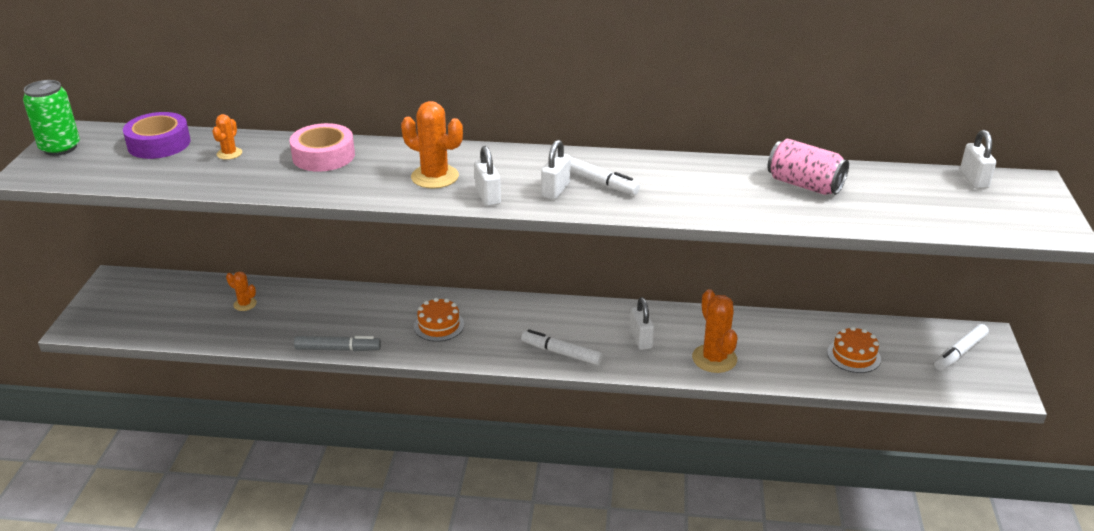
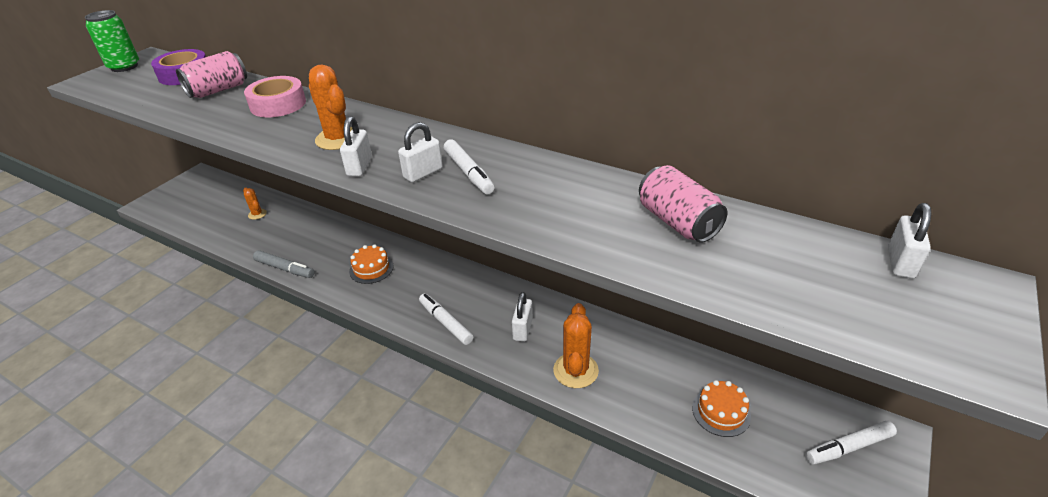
camera: 25 degrees right, 5 degrees up
orange cactus [212,114,242,160] -> pink can [176,51,247,98]

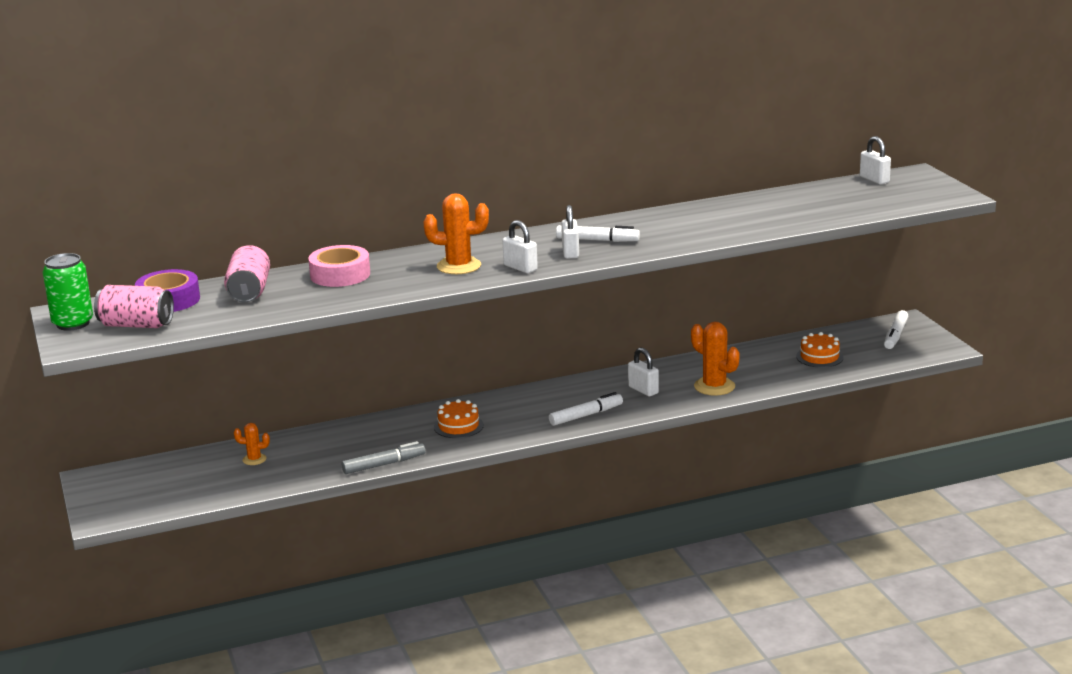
camera: 50 degrees left, 15 degrees down
white marker [419,293,473,345] -> white marker turned 150 degrees clockwise [549,392,623,426]
pink can [639,165,727,243] -> pink can moved to [94,285,174,328]

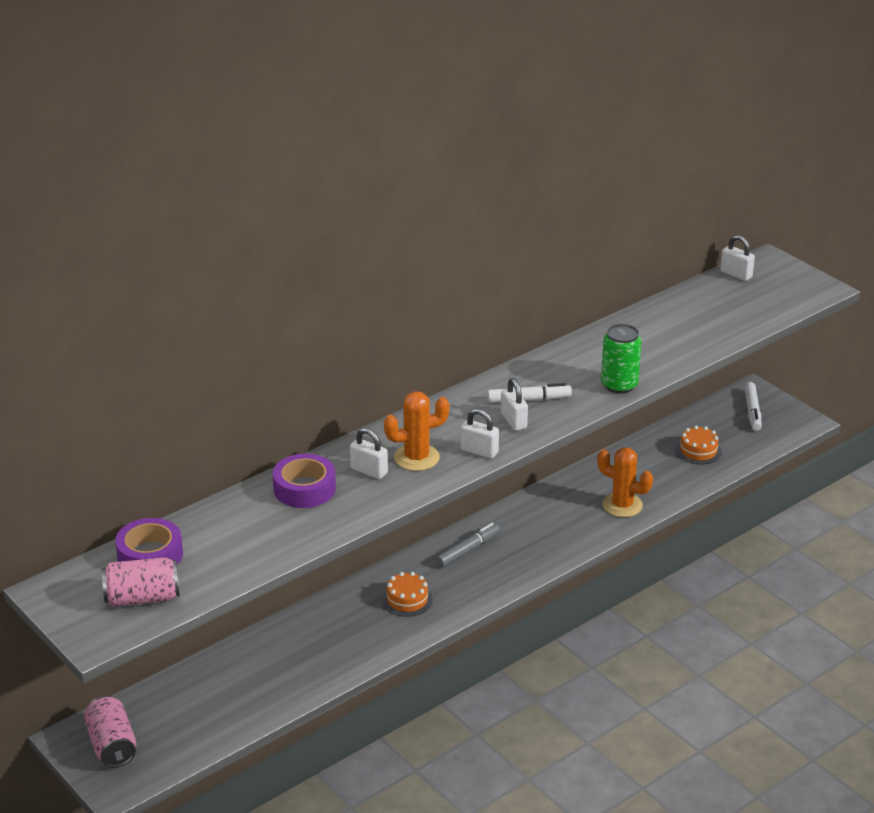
camera: 20 degrees left, 10 degrees up
green can [43,253,93,331] -> green can moved to [601,324,642,394]
pink can [224,245,270,303] -> pink can moved to [83,696,137,768]
orange cactus [234,423,270,465] -> none
pink tape [308,245,370,287] -> purple tape [273,454,336,508]
grey marker [342,441,425,474] -> grey marker moved to [435,522,500,567]
white marker [549,392,623,426] -> none
white padlock [628,347,659,396] -> white padlock moved to [350,428,388,479]

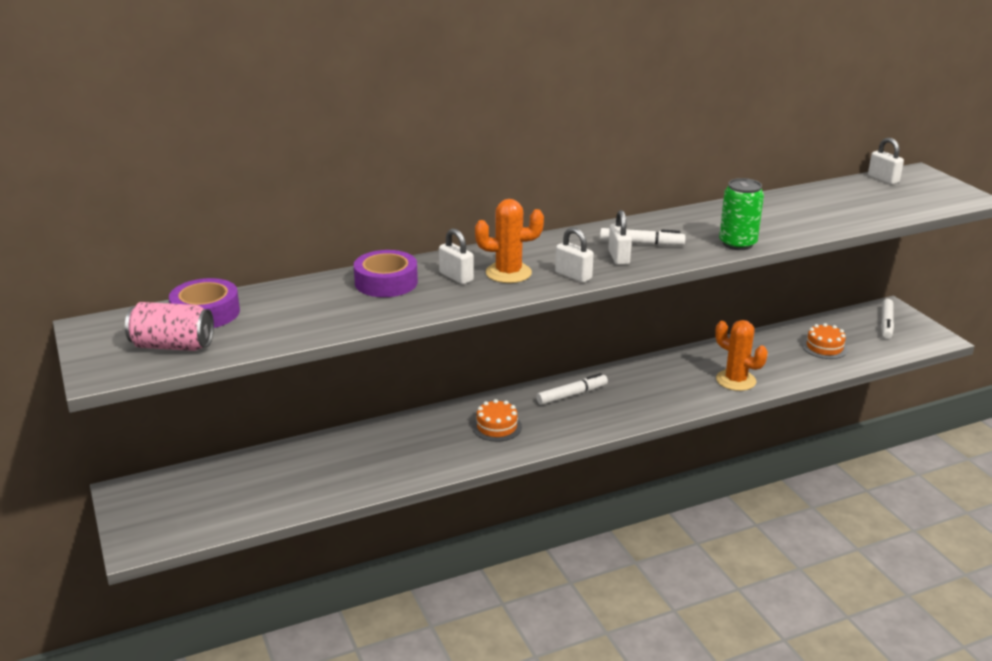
camera: 15 degrees right, 5 degrees down
pink can [83,696,137,768] -> none
grey marker [435,522,500,567] -> white marker [536,373,608,405]

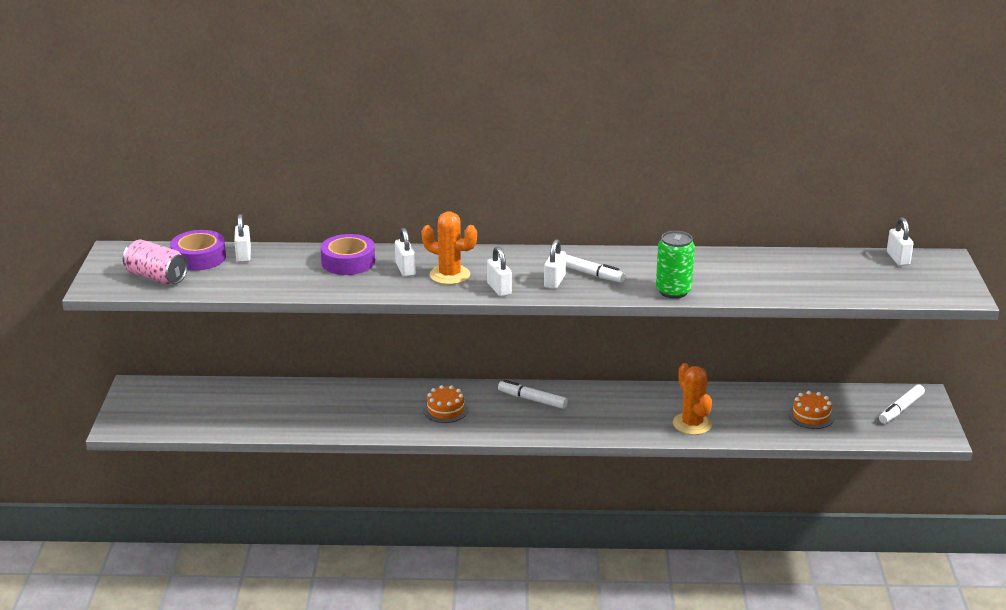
camera: 25 degrees right, 0 degrees up
white marker [536,373,608,405] -> white marker turned 150 degrees counterclockwise [498,380,568,409]
none -> white padlock [234,214,251,262]

